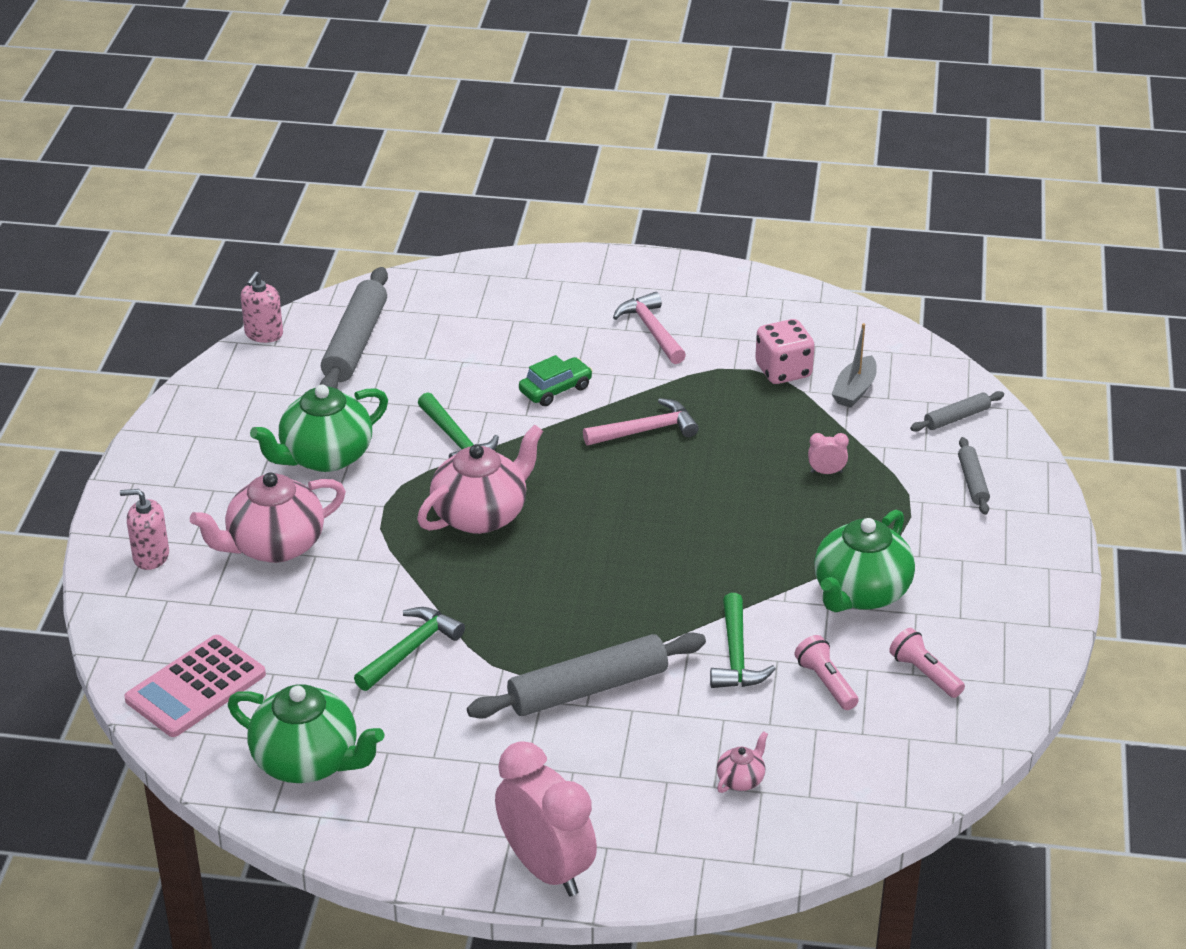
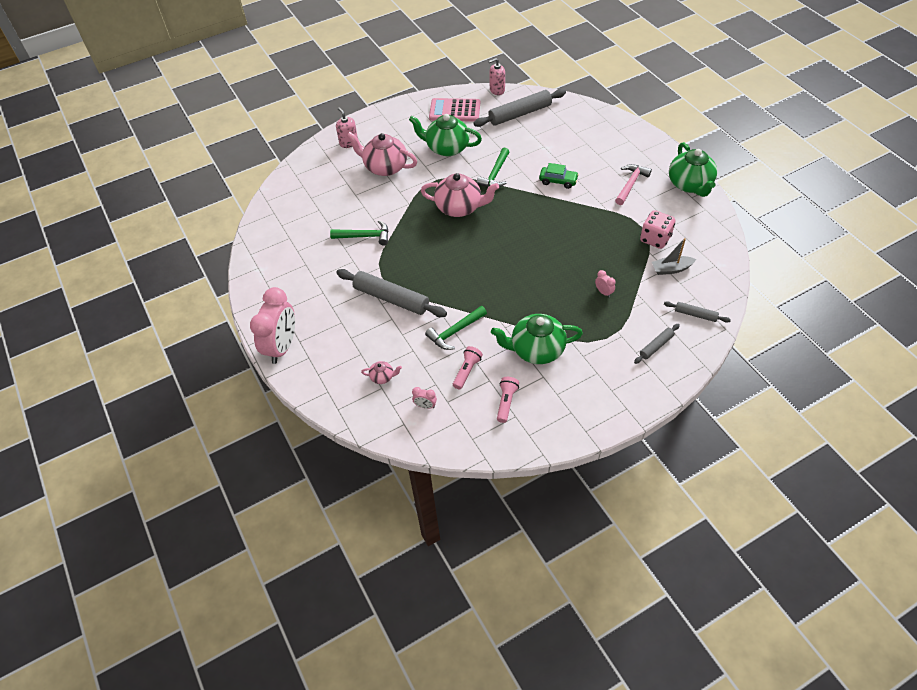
camera: 55 degrees right, 15 degrees up
pink calculator [124,635,266,737] -> pink calculator moved to [429,98,480,122]
green teapot [228,684,384,783] -> green teapot moved to [669,142,717,197]
pink hammer [583,398,699,445] -> none
none -> pink clock [412,387,437,409]

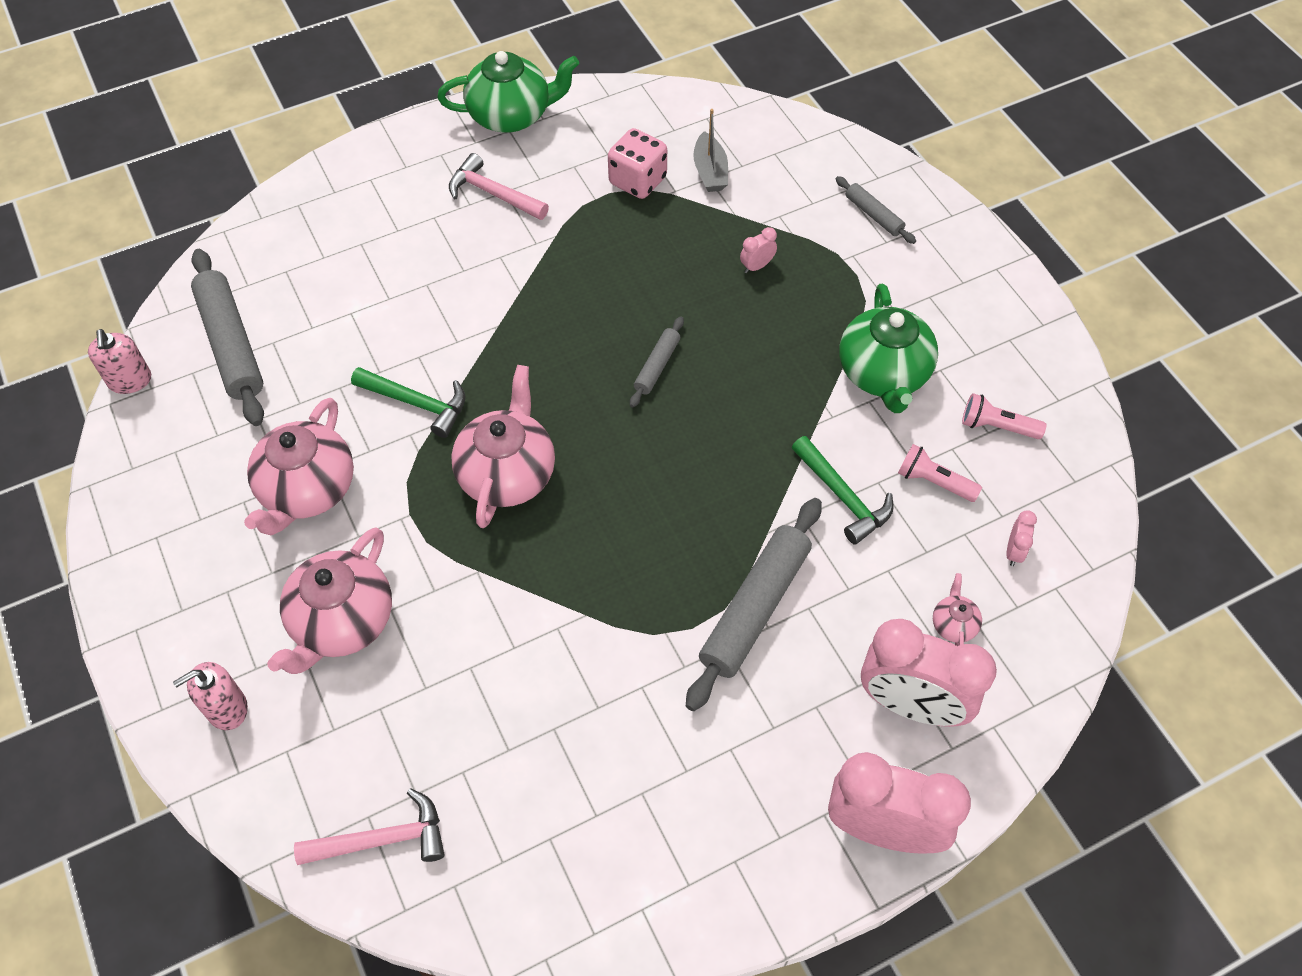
camera: 90 degrees left, 5 degrees up
green hammer [330,220,388,245] -> none
green teapot [409,114,482,156] -> pink teapot [244,398,354,535]
pink calculator [429,98,480,122] -> none
green car [539,163,579,189] -> none
grey rolling pin [664,301,731,323] -> grey rolling pin moved to [630,316,684,408]
none -> pink hammer [294,788,445,865]
none -> pink clock [861,619,997,727]

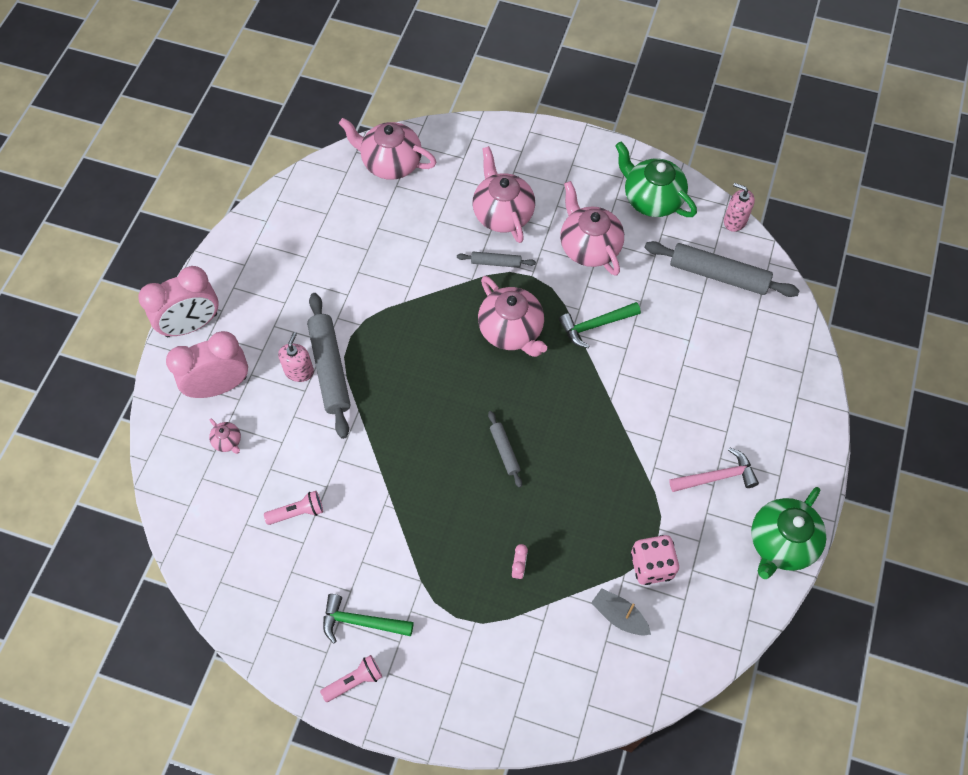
camera: 135 degrees right, 5 degrees up
pink soap dispenser [173,662,248,730] -> pink soap dispenser moved to [278,332,314,382]
pink hammer [294,788,445,865] -> pink teapot [339,118,437,180]
green hammer [792,436,894,544] -> green hammer moved to [323,594,414,643]
grey rolling pin [836,176,916,244] -> grey rolling pin moved to [457,252,536,268]
green teapot [839,284,938,413] -> green teapot moved to [615,142,697,217]
pink flashlight [962,393,1046,439] -> pink flashlight moved to [320,655,382,702]
pink clock [1006,510,1037,566] -> none

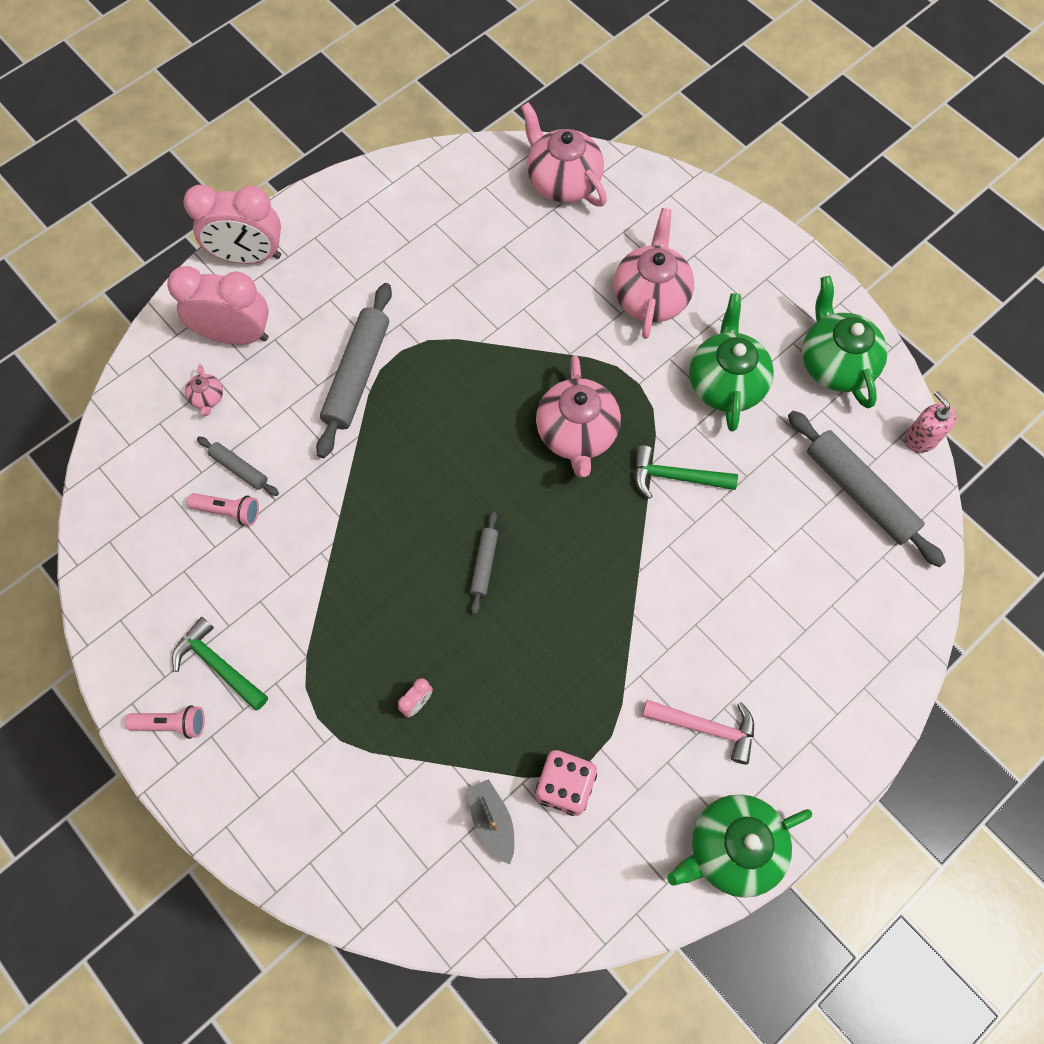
camera: 30 degrees right, 5 degrees up
pink soap dispenser [278,332,314,382] -> none
grey rolling pin [457,252,536,268] -> grey rolling pin moved to [197,436,279,496]
pink teapot [560,181,624,276] -> green teapot [689,293,774,431]

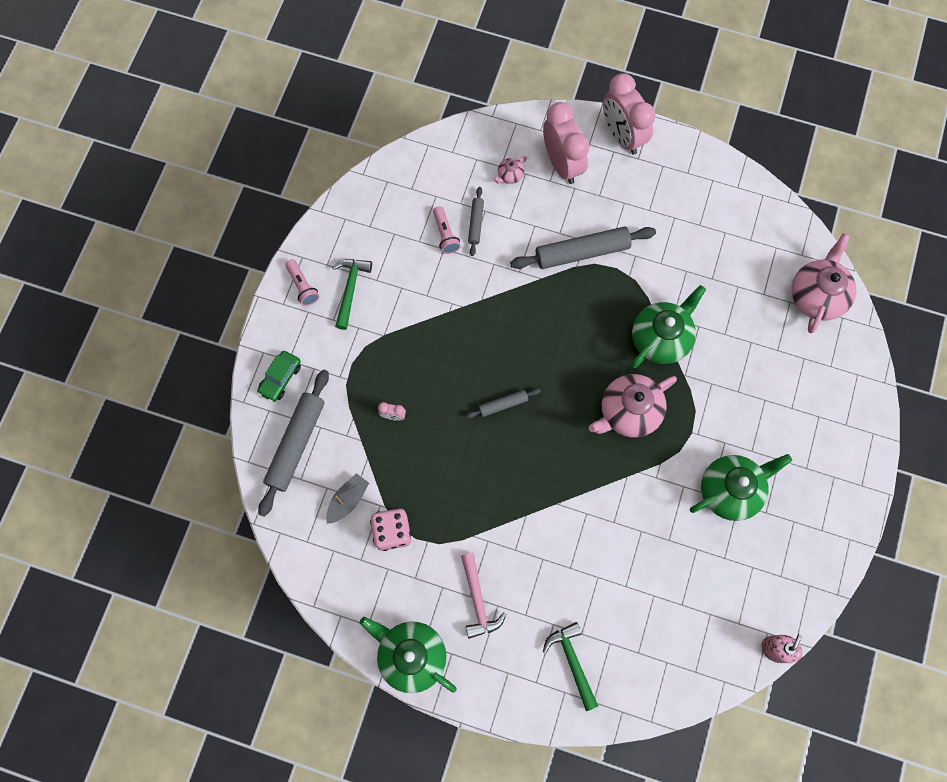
camera: 60 degrees right, 5 degrees up
pink teapot [614,208,694,339] -> none
green hammer [634,445,738,499] -> green hammer moved to [543,622,598,711]
grey rolling pin [788,411,946,567] -> grey rolling pin moved to [258,370,329,517]
green teapot [802,276,887,408] -> green teapot moved to [631,285,706,369]
none -> green car [257,351,301,402]

